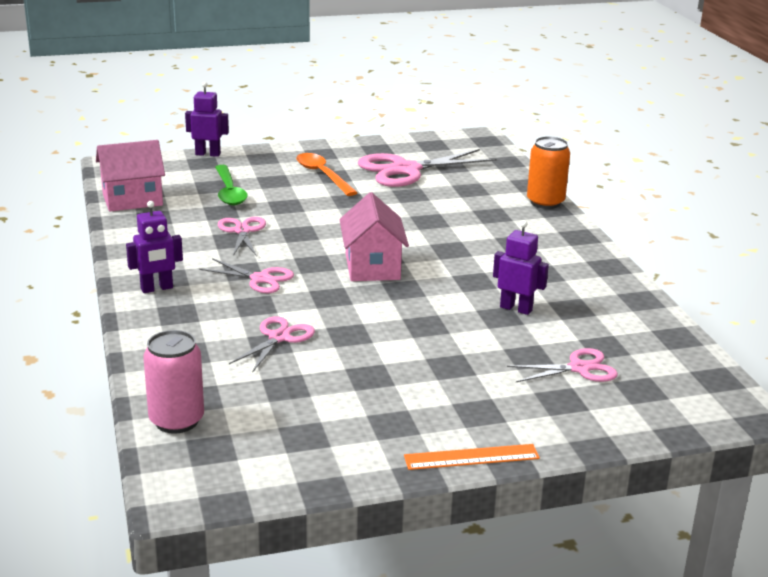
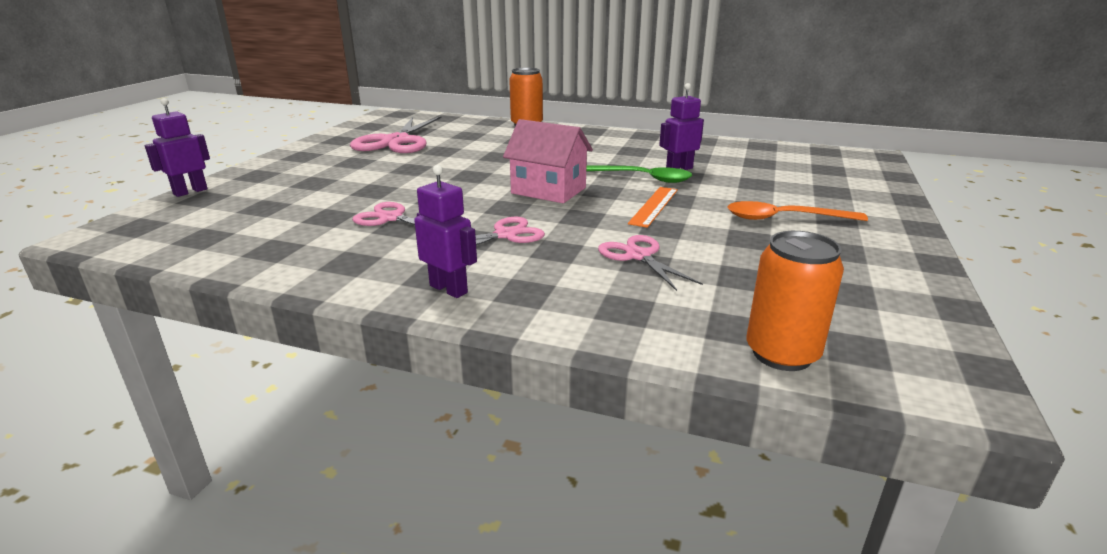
camera: 55 degrees left, 0 degrees up
pink house [96,140,165,212] -> none
purple robot [126,201,183,293] -> purple robot turned 60 degrees counterclockwise [414,165,477,298]
pink can [143,330,204,434] -> orange can [747,231,844,371]
green spoon [215,165,248,205] -> green spoon moved to [586,166,692,183]
orange spoon [296,153,358,196] -> orange spoon moved to [728,201,868,221]
orange ruler [404,444,540,470] -> orange ruler moved to [628,187,678,228]
pink scissors [507,348,618,382] -> none

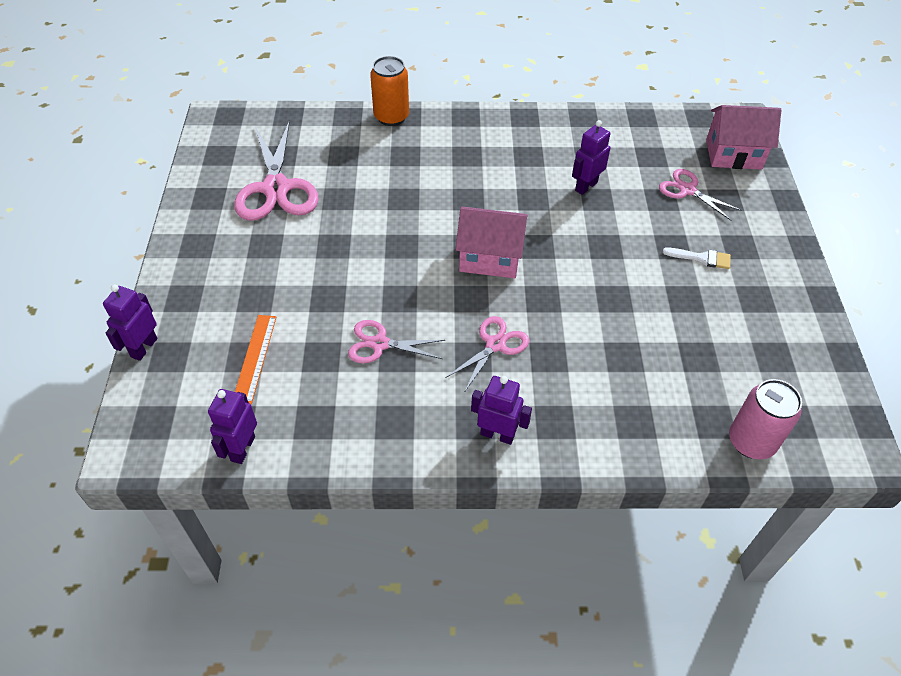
camera: 20 degrees left, 25 degrees up
green spoon [586,166,692,183] -> none
pink scissors [598,235,703,291] -> pink scissors moved to [659,169,742,221]
orange ruler [628,187,678,228] -> orange ruler moved to [235,315,276,404]
orange spoon [728,201,868,221] -> white brush [663,247,731,269]
orange can [747,231,844,371] -> pink can [729,379,802,459]
none -> purple robot [208,389,257,464]
none -> pink house [706,105,781,170]

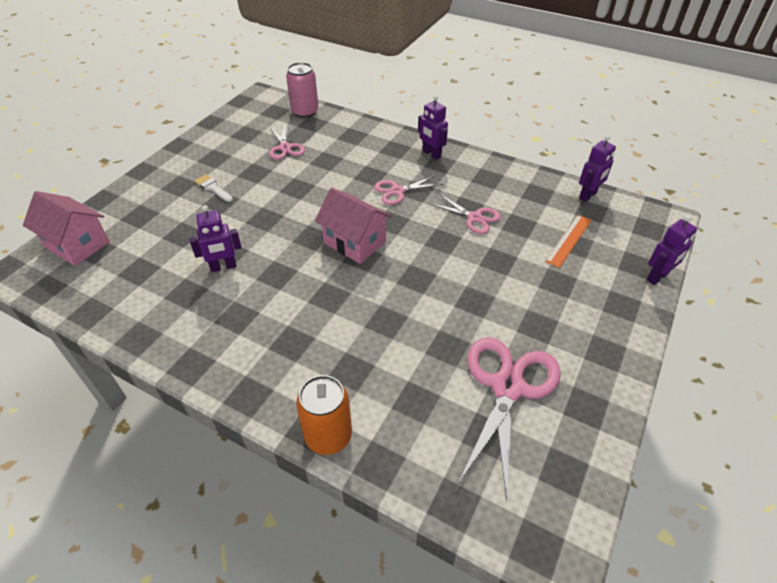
camera: 150 degrees left, 5 degrees down
pink scissors [659,169,742,221] -> pink scissors moved to [269,123,305,160]

